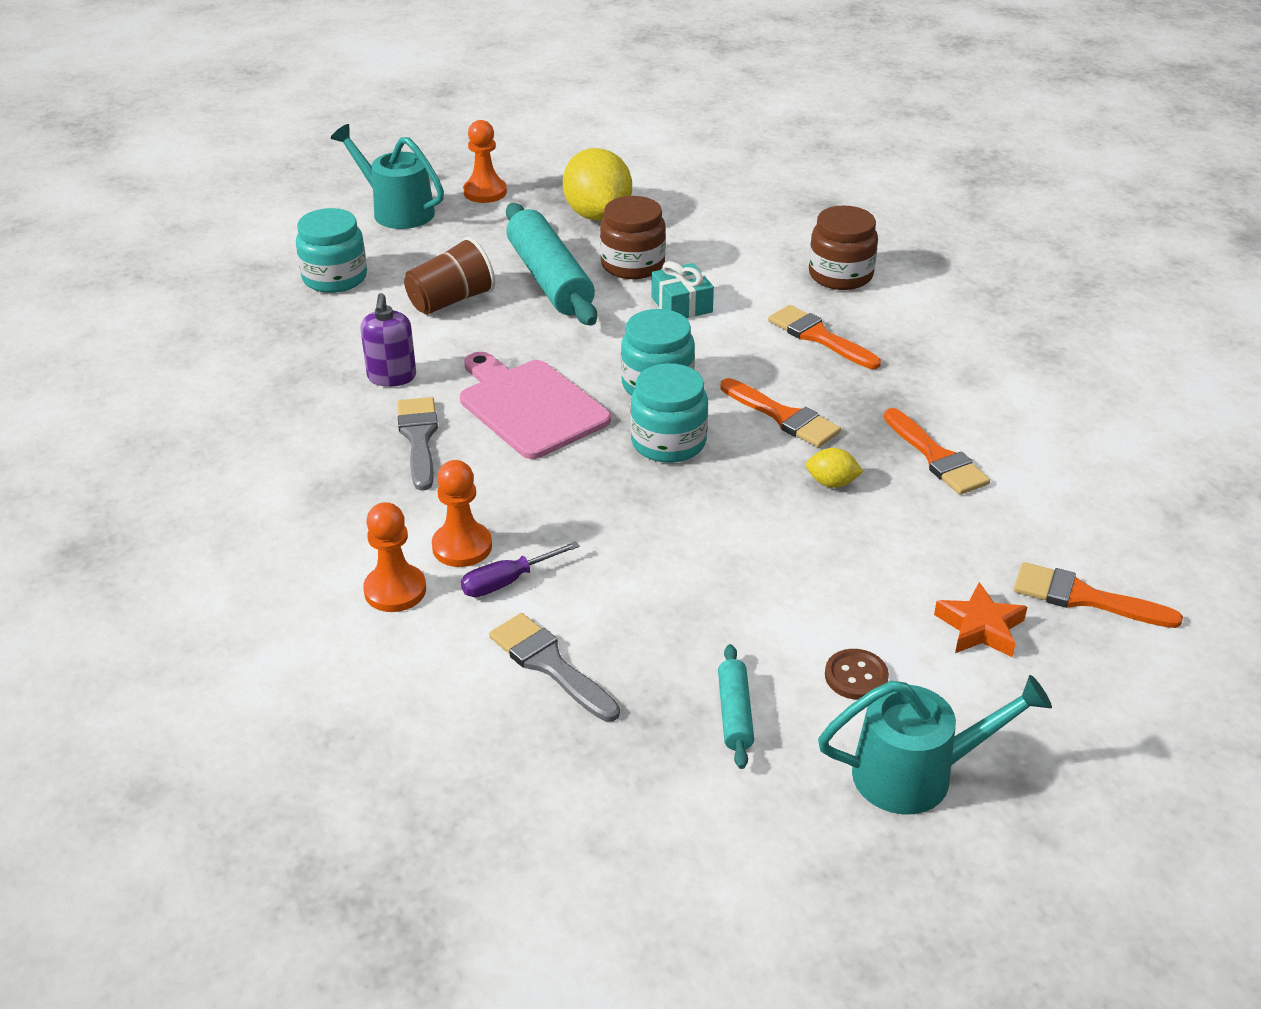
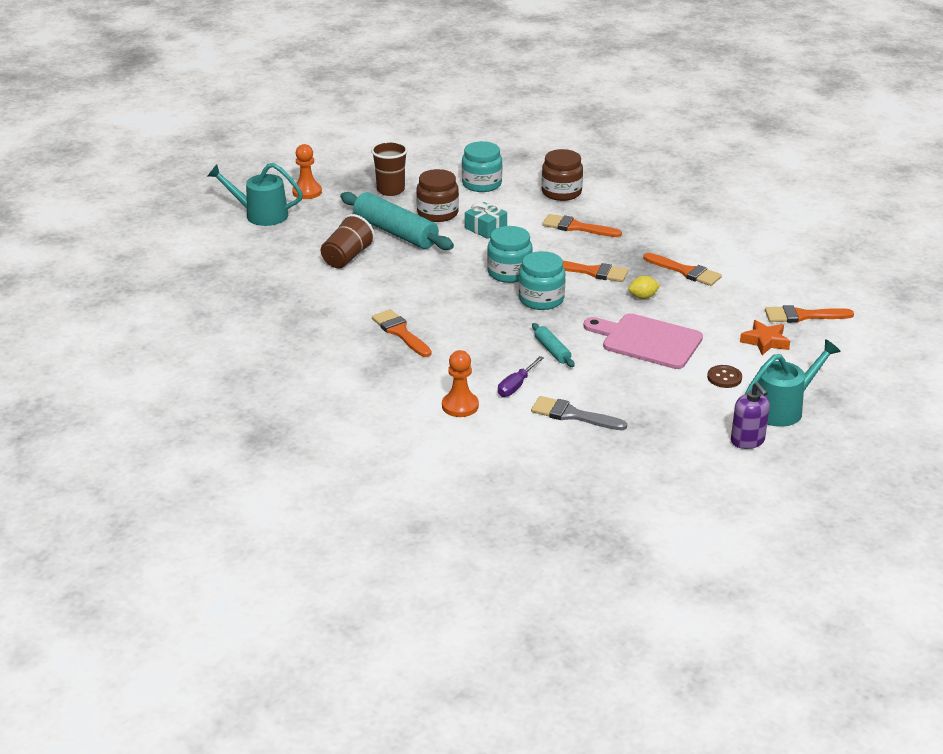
camera: 25 degrees left, 5 degrees down
turquoise jar [296,208,367,293] -> turquoise jar moved to [462,141,502,192]
purple soap dispenser [361,293,416,387] -> purple soap dispenser moved to [731,382,770,449]
grey brush [398,397,438,491] -> orange brush [372,309,431,357]
orange pawn [432,460,492,567] -> none
pink cutting board [460,352,611,459] -> pink cutting board moved to [584,313,703,369]
yellow lemon [563,148,632,221] -> brown cup [371,141,408,196]
turquoise rolling pin [718,644,754,769] -> turquoise rolling pin moved to [532,323,575,367]

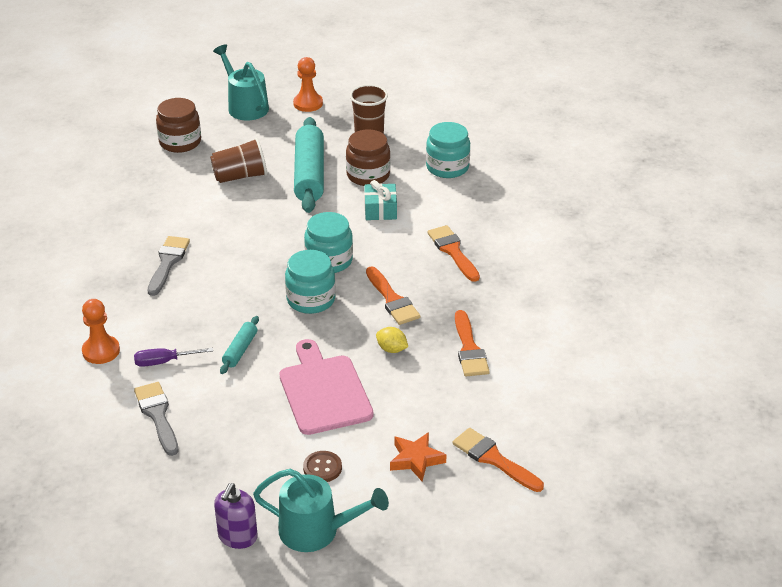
camera: 45 degrees right, 5 degrees up
orange brush [372,309,431,357] -> grey brush [147,236,190,296]
brown jar [541,149,583,201] -> brown jar moved to [156,98,201,153]

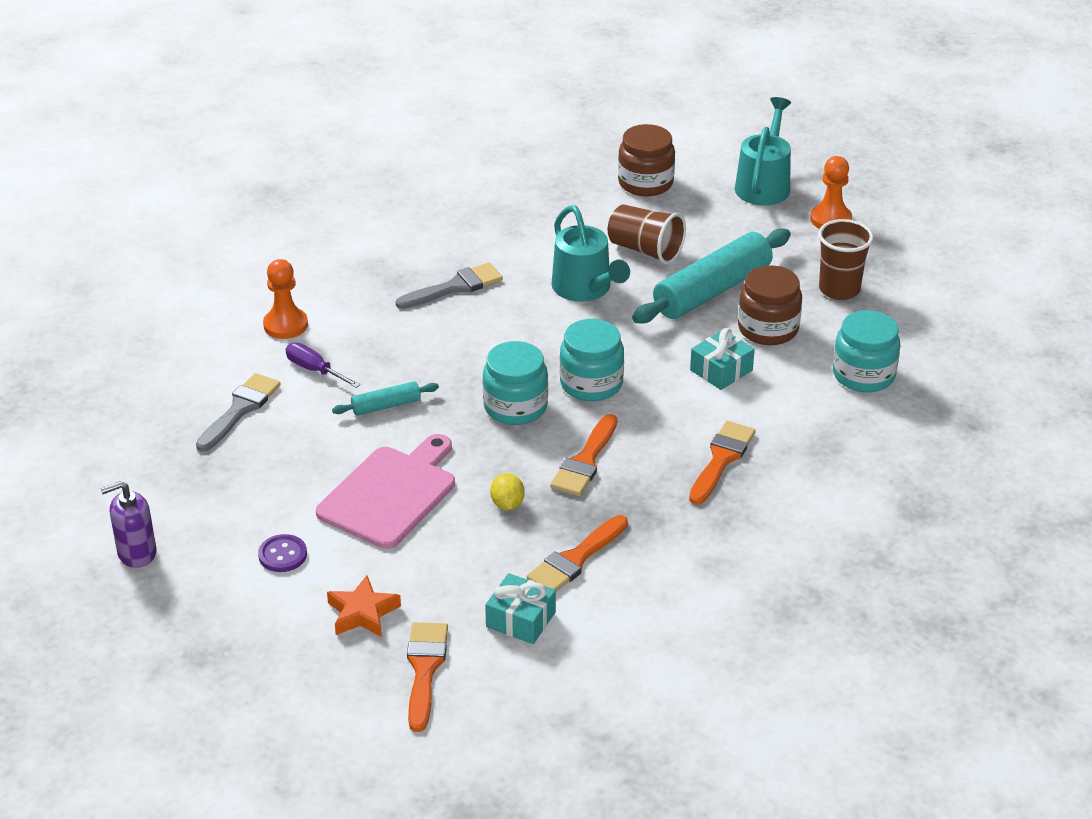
camera: 50 degrees right, 0 degrees up
turquoise watering can [253,469,389,552] -> turquoise watering can moved to [551,205,630,302]
brown button [303,451,342,482] -> purple button [258,534,307,572]
none -> turquoise gift [485,573,556,644]

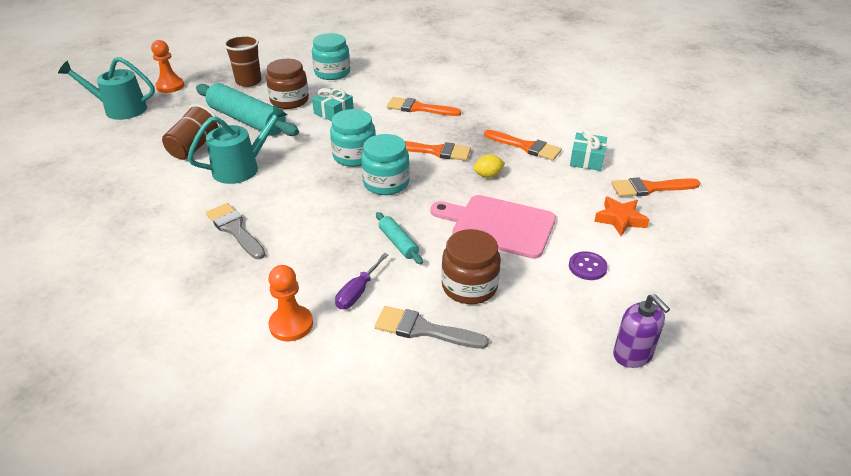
camera: 100 degrees left, 0 degrees up
brown jar [618,124,675,196] -> brown jar moved to [441,229,501,304]

